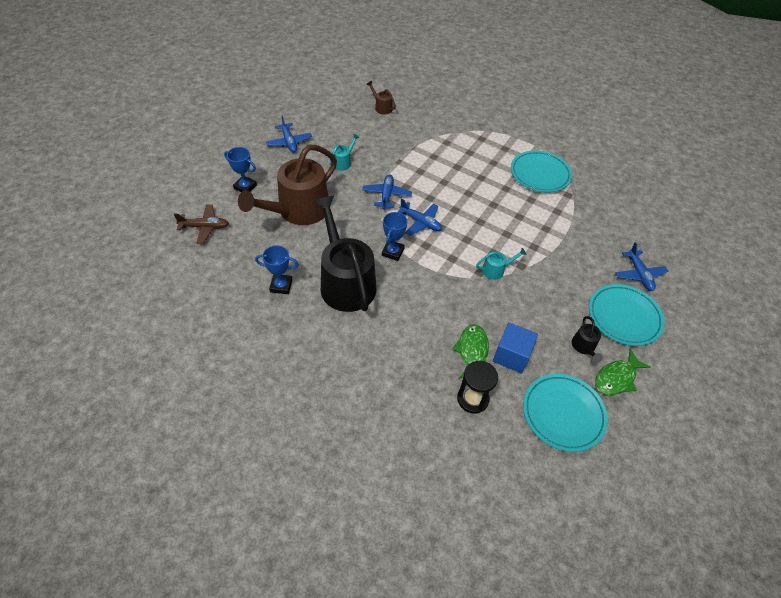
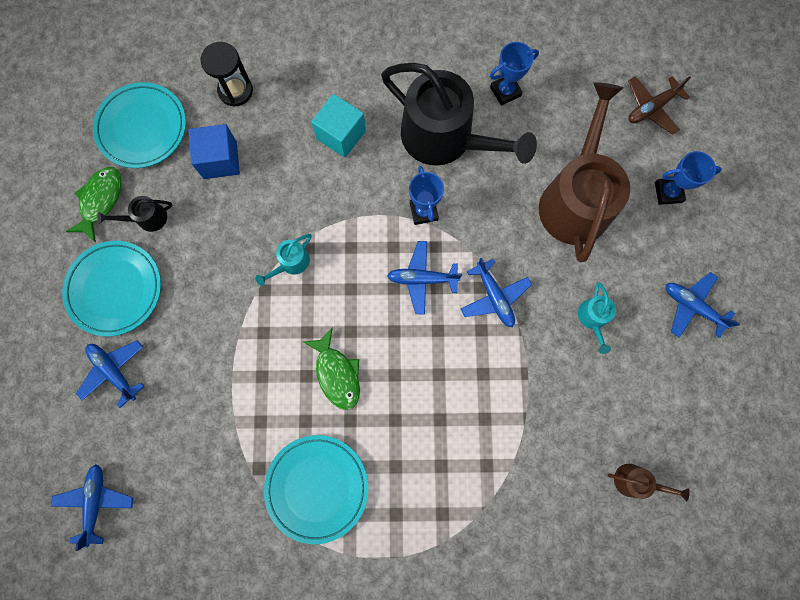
camera: 150 degrees right, 25 degrees up
green fish [452,324,489,379] -> green fish moved to [304,327,360,410]
black watering can [572,316,603,363] -> black watering can turned 75 degrees counterclockwise [98,196,173,232]
none -> blue plane [51,464,133,551]
none -> turquoise cube [311,94,366,158]

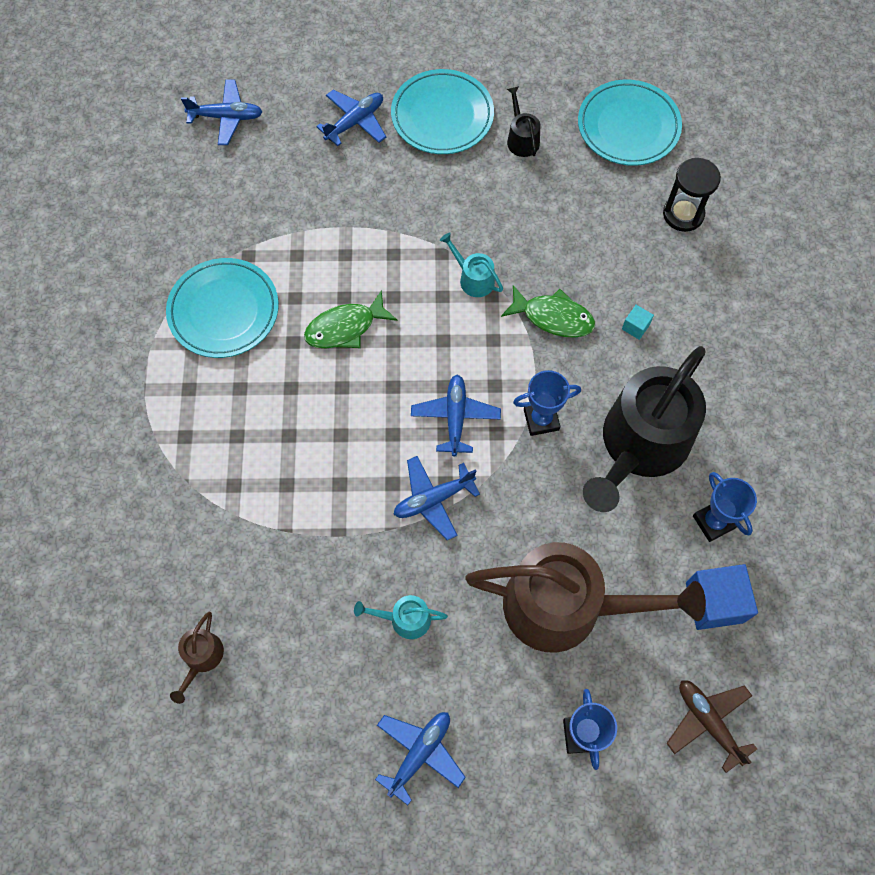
camera: 90 degrees right, 10 degrees down
green fish [66,167,121,242] -> green fish moved to [501,285,595,338]
blue cube [188,124,240,179] -> blue cube moved to [686,564,758,630]
turquoise cube [311,94,366,158] -> turquoise cube [622,305,654,340], size x0.47

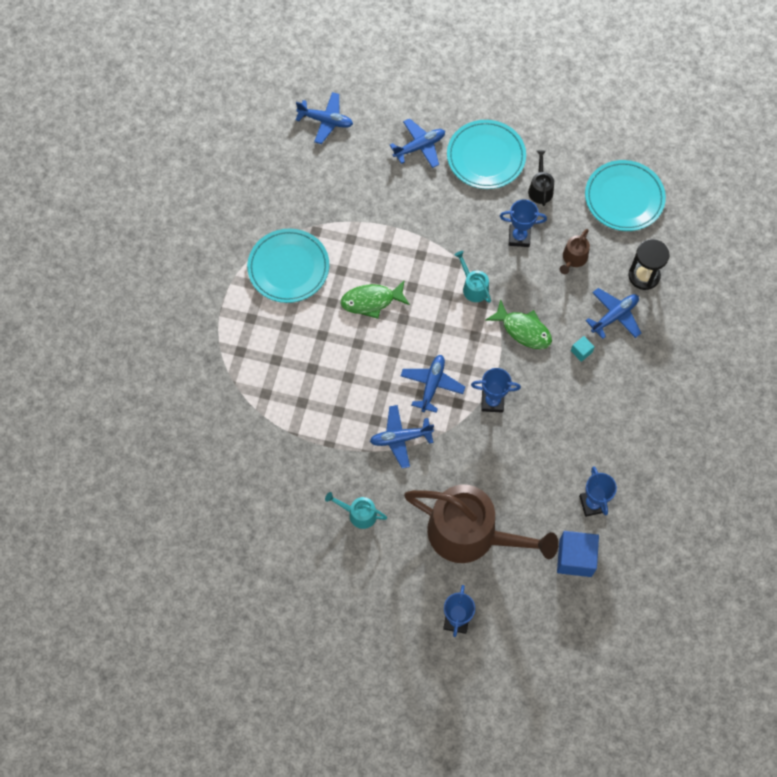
camera: 15 degrees right, 0 degrees up
brown watering can [170,612,224,704] -> brown watering can moved to [560,229,590,274]
blue plane [375,712,466,805] -> blue plane moved to [586,288,641,339]
black watering can [583,346,706,512] -> none
brown plane [666,680,757,773] -> none
none -> blue trophy [500,199,547,247]

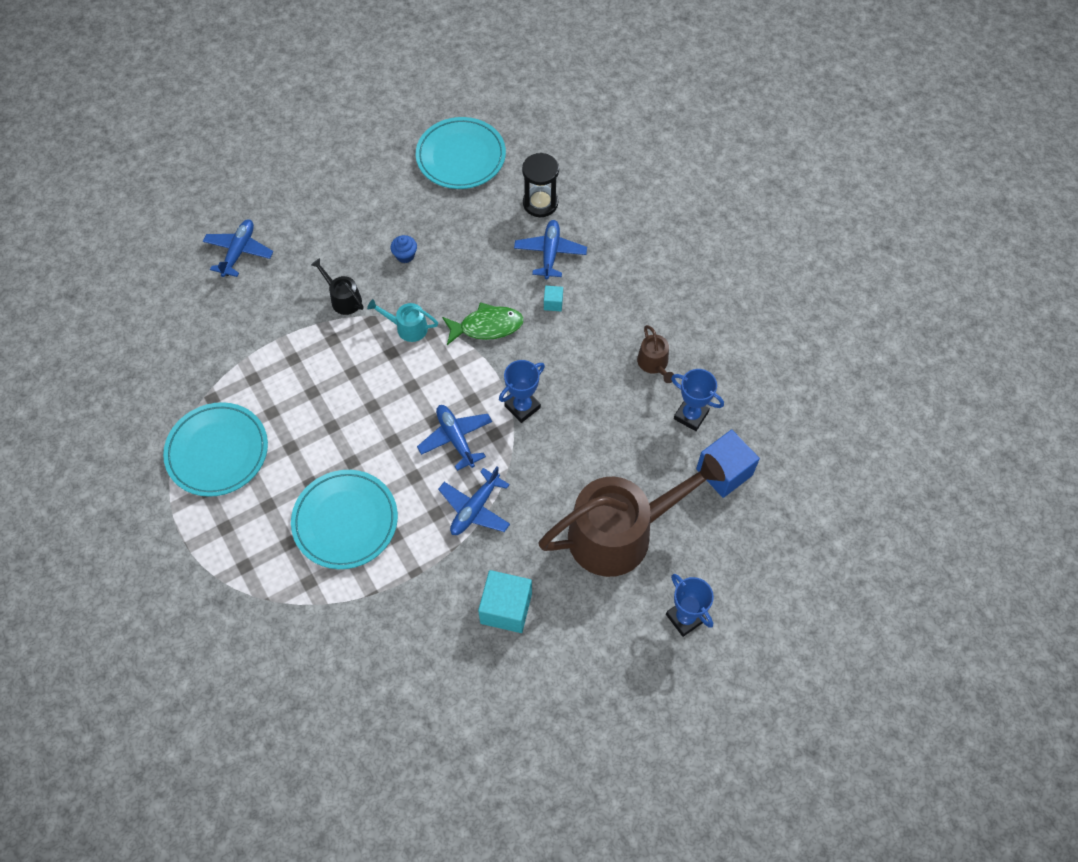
camera: 45 degrees left, 5 degrees down
blue plane [296,92,353,144] -> none
turquoise watering can [325,492,387,529] -> turquoise cube [478,570,532,633]
green fish [340,280,410,319] -> none
turquoise plate [447,120,526,189] -> turquoise plate moved to [291,470,398,569]
blue trophy [500,199,547,247] -> blue cupcake [390,235,417,263]
black watering can [528,150,554,206] -> black watering can moved to [311,258,364,315]
brown watering can [560,229,590,274] -> brown watering can moved to [637,325,674,383]

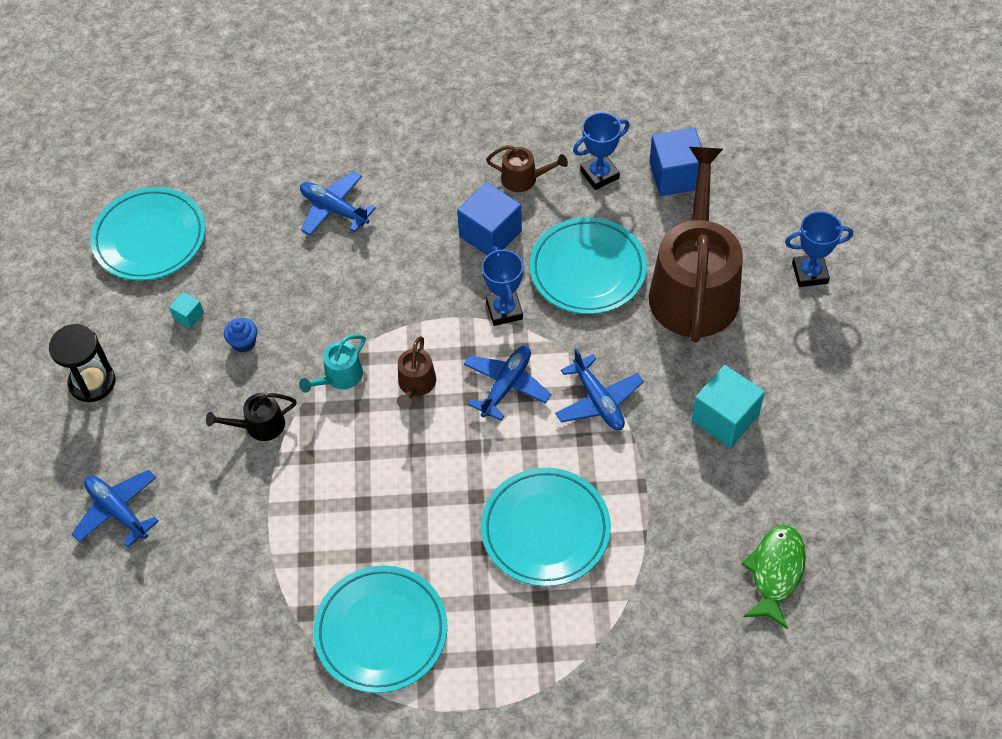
camera: 60 degrees left, 5 degrees down
blue plane [417,405,492,471] -> blue plane turned 120 degrees clockwise [464,346,551,421]
green fish [442,302,524,345] -> green fish moved to [742,525,806,629]
black hourglass [522,153,559,217] -> black hourglass moved to [49,324,115,403]
turquoise cube [544,286,563,311] -> turquoise cube moved to [169,292,204,329]
none -> brown watering can [397,336,436,409]
none -> blue cube [457,182,522,255]
none -> turquoise plate [530,217,647,314]

